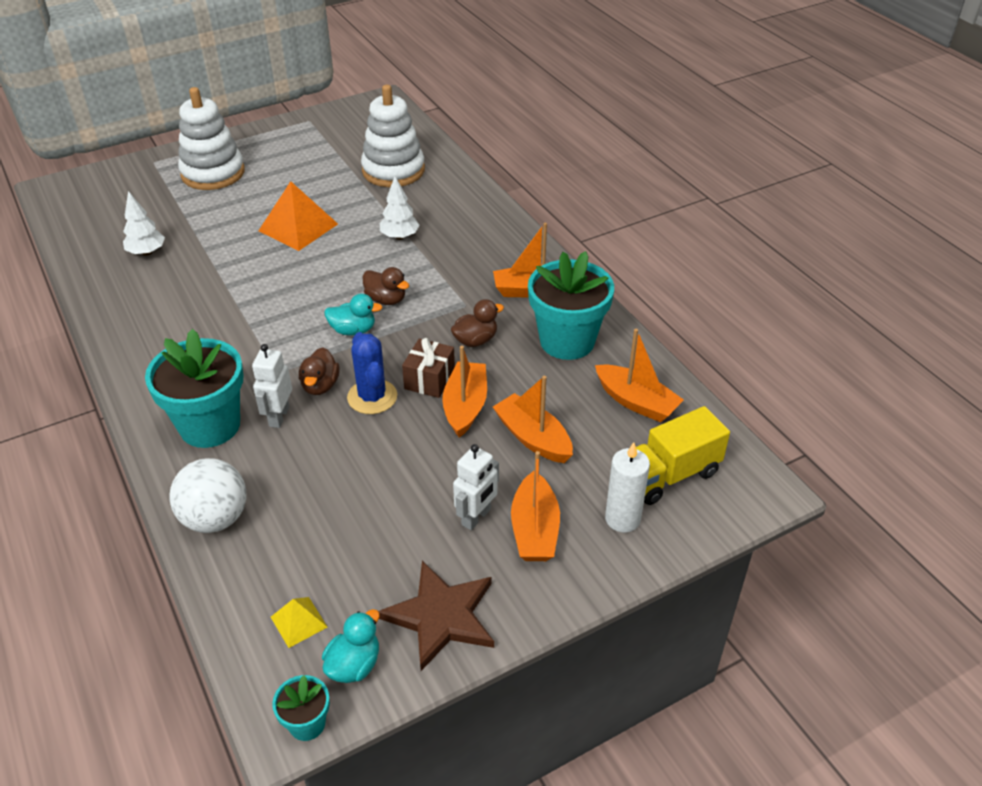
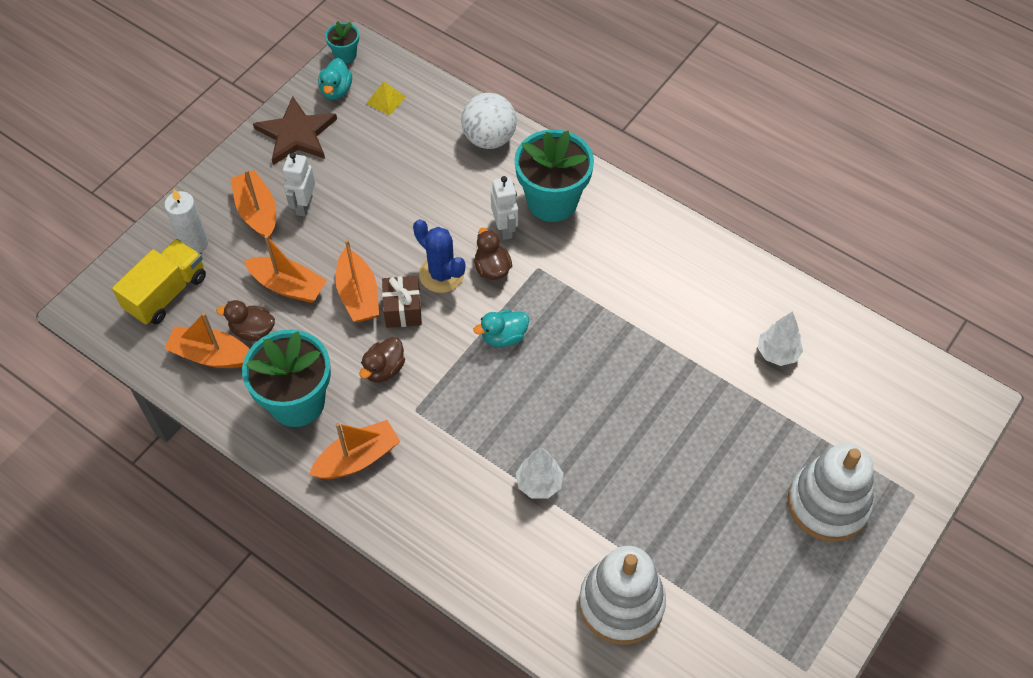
camera: 155 degrees right, 15 degrees up
orange pyramid [259,181,338,251] -> none
brown duck [363,267,409,305] -> brown duck moved to [216,300,275,342]

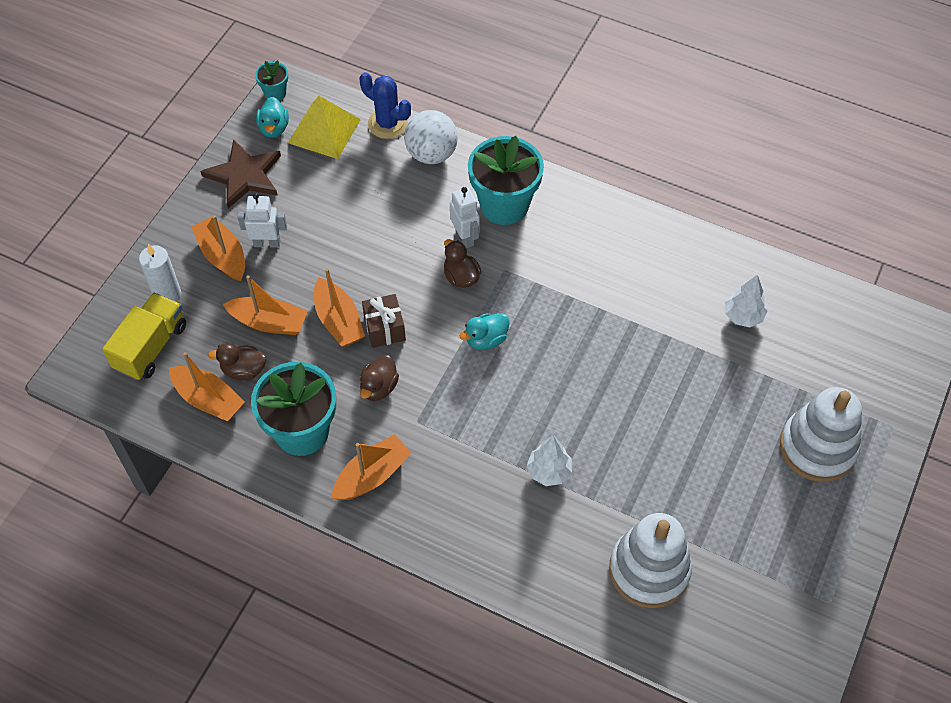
camera: 10 degrees left, 0 degrees up
orange boat [164,313,249,368] -> orange boat turned 150 degrees counterclockwise [169,352,245,421]
white robot [283,152,315,217] -> white robot turned 90 degrees clockwise [237,193,287,248]
yellow pyramid [366,82,406,115] -> yellow pyramid [288,96,361,159], size x1.96
blue cactus [413,219,465,293] -> blue cactus moved to [360,72,411,139]

